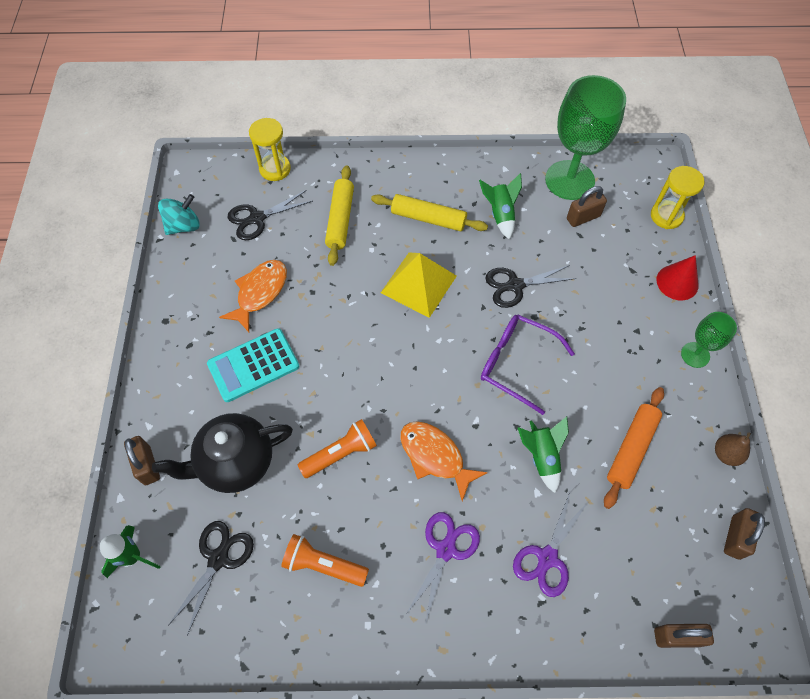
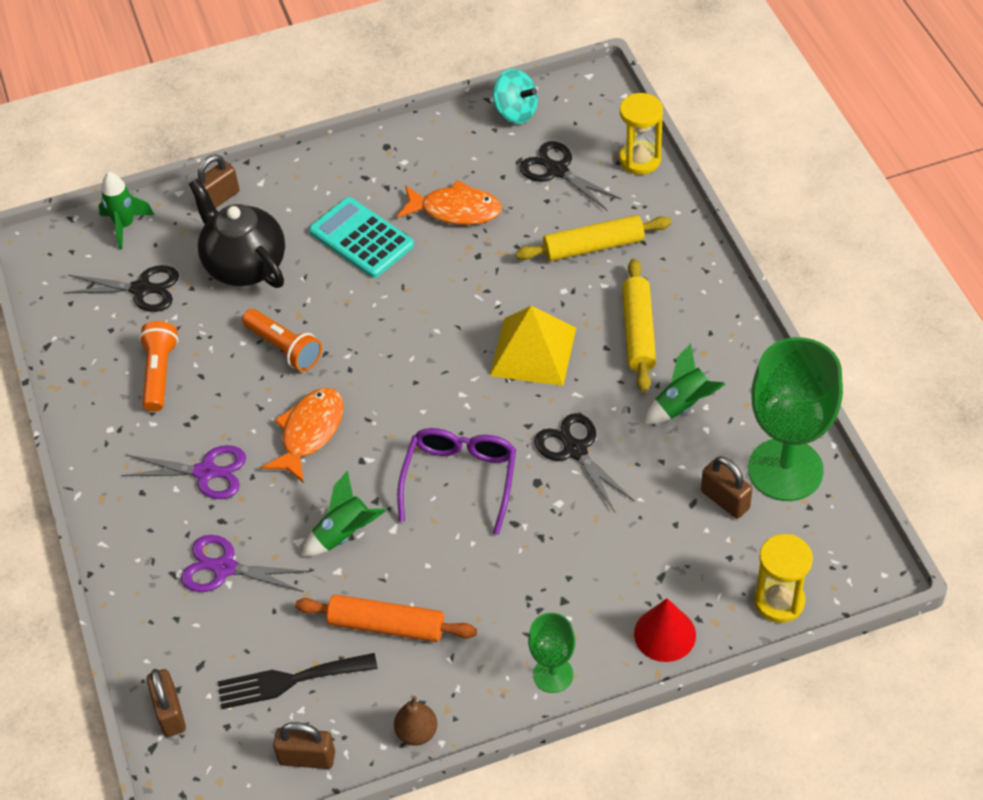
camera: 75 degrees right, 10 degrees down
none -> black fork [218,653,378,709]

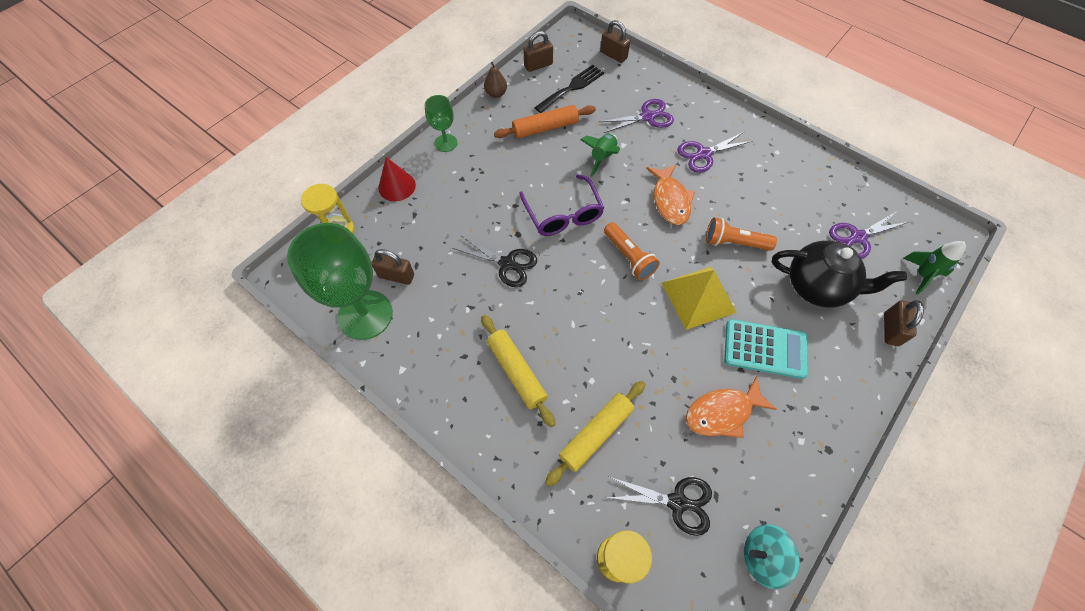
camera: 145 degrees right, 10 degrees up
black scissors [64,265,179,312] -> purple scissors [829,211,909,259]
orange flashlight [139,321,178,412] -> orange flashlight moved to [604,222,660,280]
yellow pyramid [490,306,576,386] -> yellow pyramid moved to [662,267,737,330]
green rocket [644,343,726,424] -> none

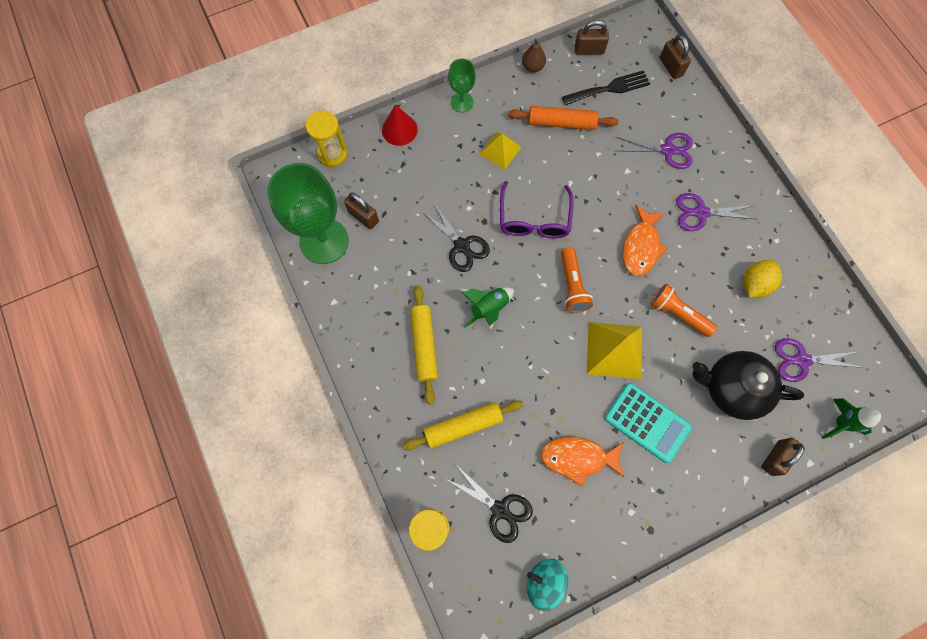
camera: 25 degrees right, 10 degrees up
green rocket [580,134,620,177] -> green rocket moved to [462,287,514,328]
black teapot [772,241,907,308] -> black teapot turned 150 degrees clockwise [692,351,804,420]
none -> yellow pyramid [479,132,521,170]
none -> yellow lemon [743,260,782,297]

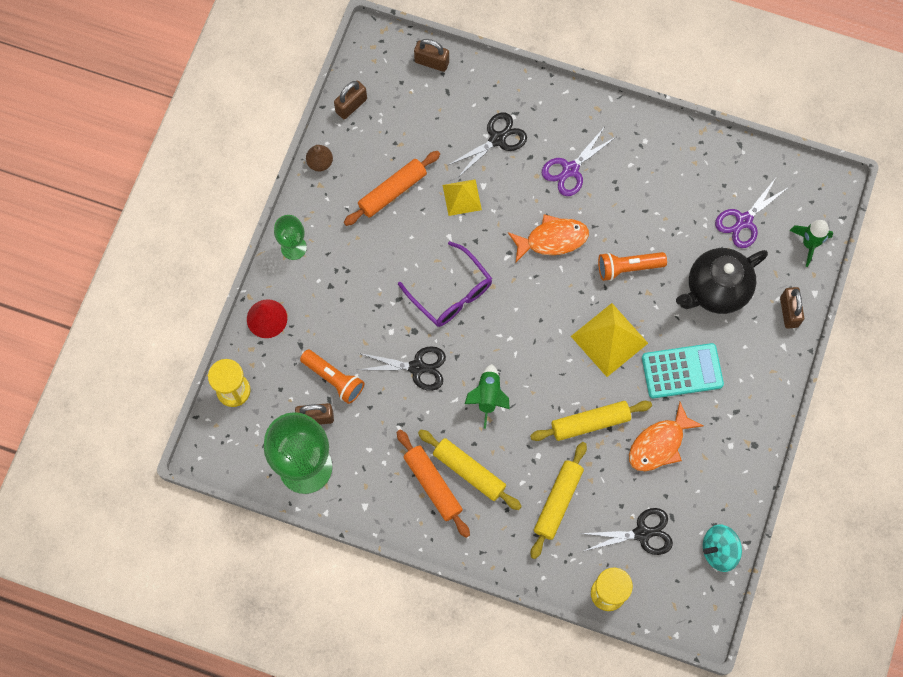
camera: 45 degrees left, 0 degrees up
yellow pyramid [479,132,521,170] -> yellow pyramid moved to [443,179,482,216]
orange flashlight [561,247,593,313] -> orange flashlight moved to [300,350,365,404]
black fork [562,70,650,105] -> none
purple scissors [616,133,693,169] -> black scissors [447,112,527,177]
orange fish [622,205,668,276] -> orange fish turned 75 degrees counterclockwise [508,214,589,262]
yellow lemon [743,260,782,297] -> none
none -> orange rolling pin [397,430,470,538]
none -> yellow rolling pin [530,401,652,441]

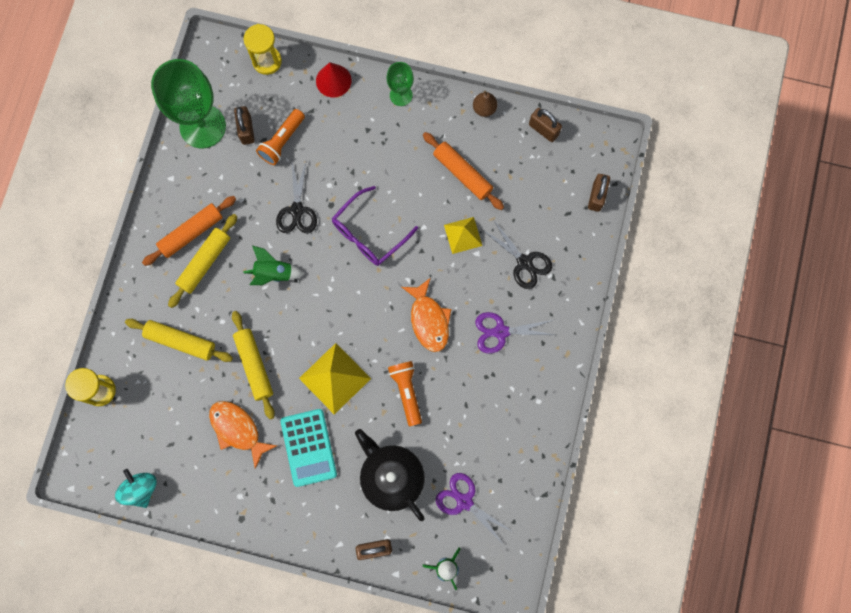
camera: 85 degrees right, 5 degrees up
purple scissors [542,128,616,196] -> purple scissors turned 45 degrees counterclockwise [475,312,555,353]
black scissors [580,508,673,555] -> none

